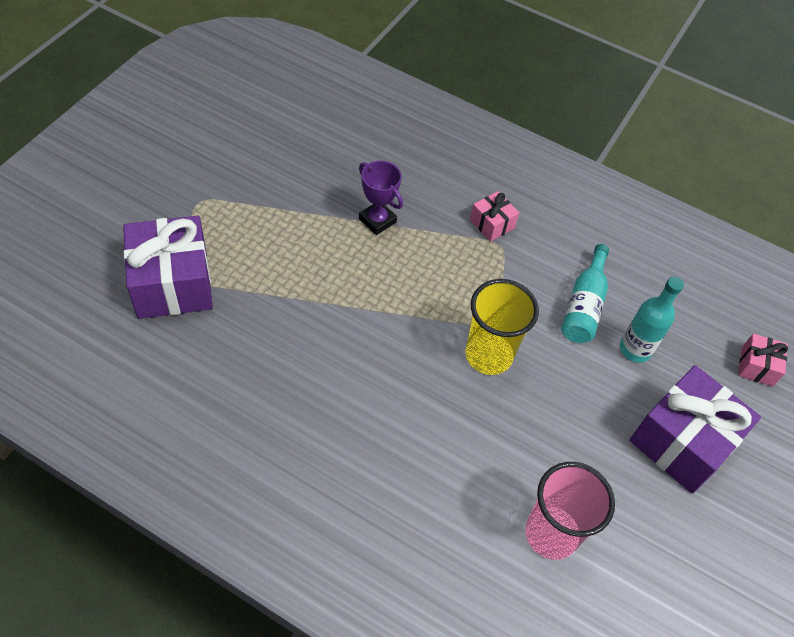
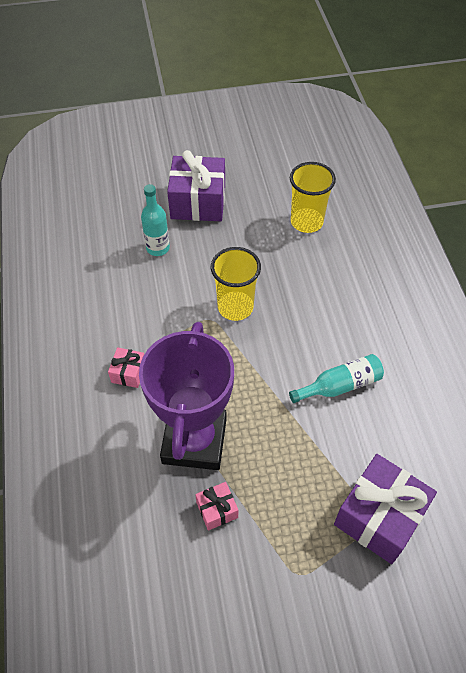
camera: 125 degrees left, 0 degrees up
purple trophy [359,161,403,235] -> purple trophy [139,322,234,470], size x2.29
pink cup [525,462,615,560] -> yellow cup [290,162,336,233]
turquoise bottle [561,244,609,343] -> turquoise bottle moved to [289,354,384,403]
pink gift [738,333,788,387] -> pink gift moved to [195,482,238,531]

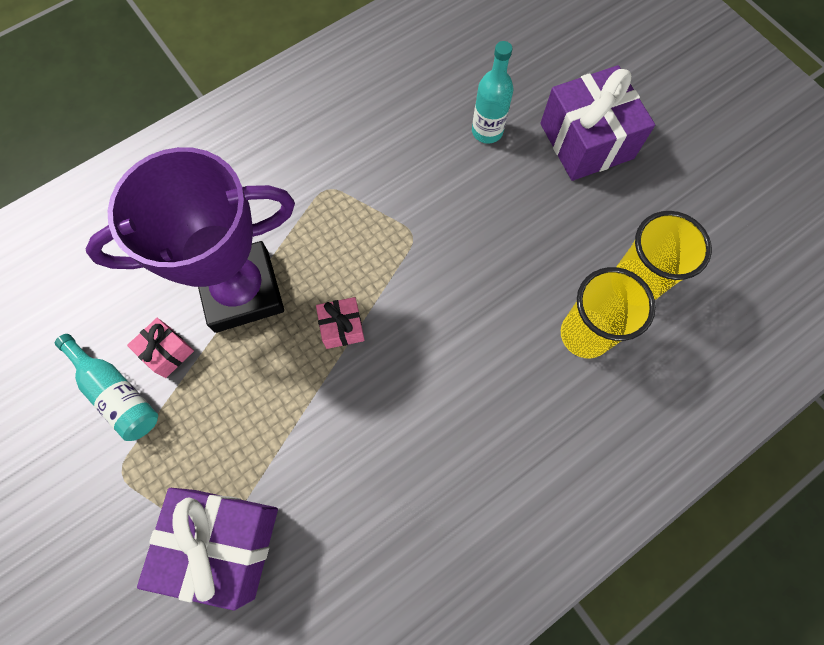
camera: 65 degrees right, 15 degrees up
pink gift [108,348,144,388] -> pink gift moved to [316,297,365,349]
yellow cup [211,247,261,321] -> yellow cup moved to [561,267,656,358]
turquoise bottle [289,354,384,403] -> turquoise bottle moved to [55,334,158,441]

